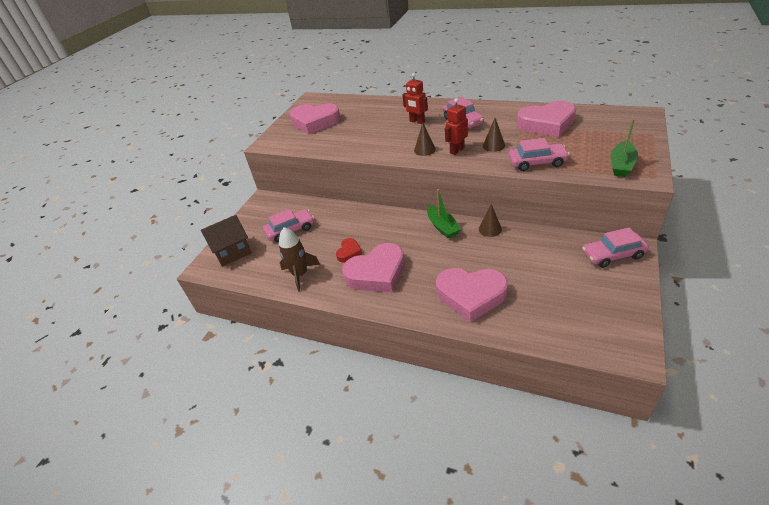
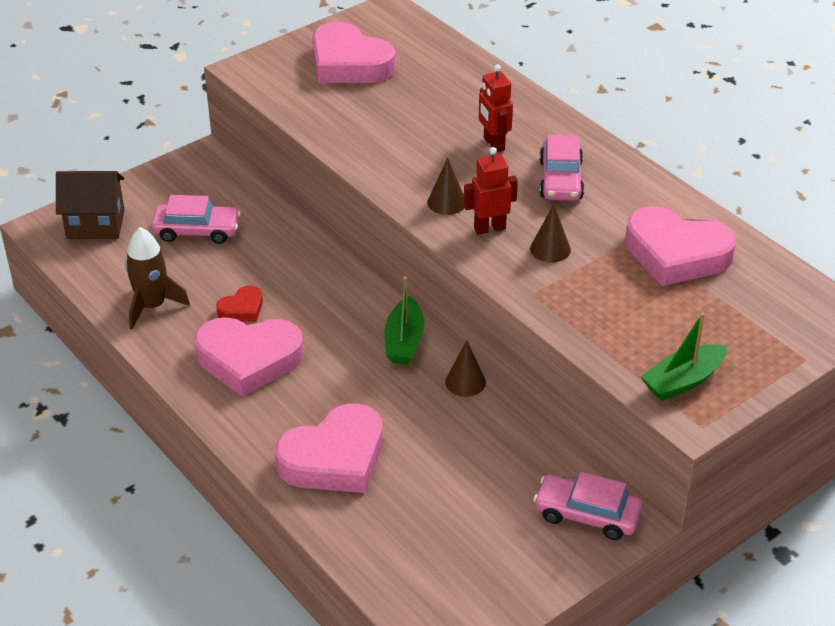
camera: 25 degrees right, 0 degrees up
pink heart [436,268,508,322] -> pink heart turned 75 degrees counterclockwise [275,404,383,493]
pink car [508,138,570,171] -> none

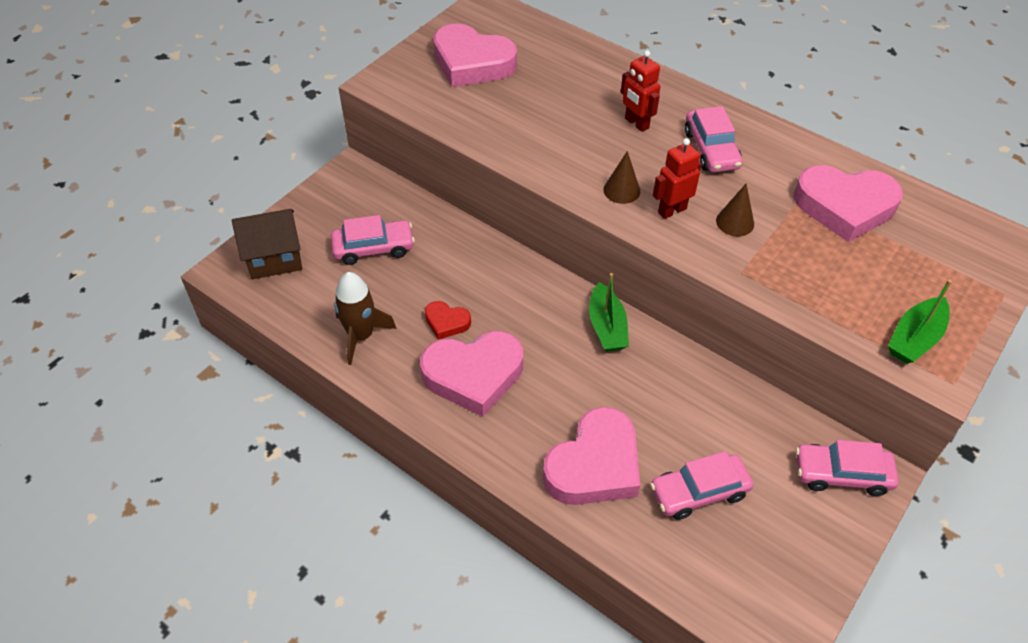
camera: 15 degrees left, 10 degrees up
red heart [216,285,263,322] -> red heart turned 75 degrees clockwise [425,301,471,340]
brown cone [445,340,486,397] -> none
none -> pink car [650,451,753,520]

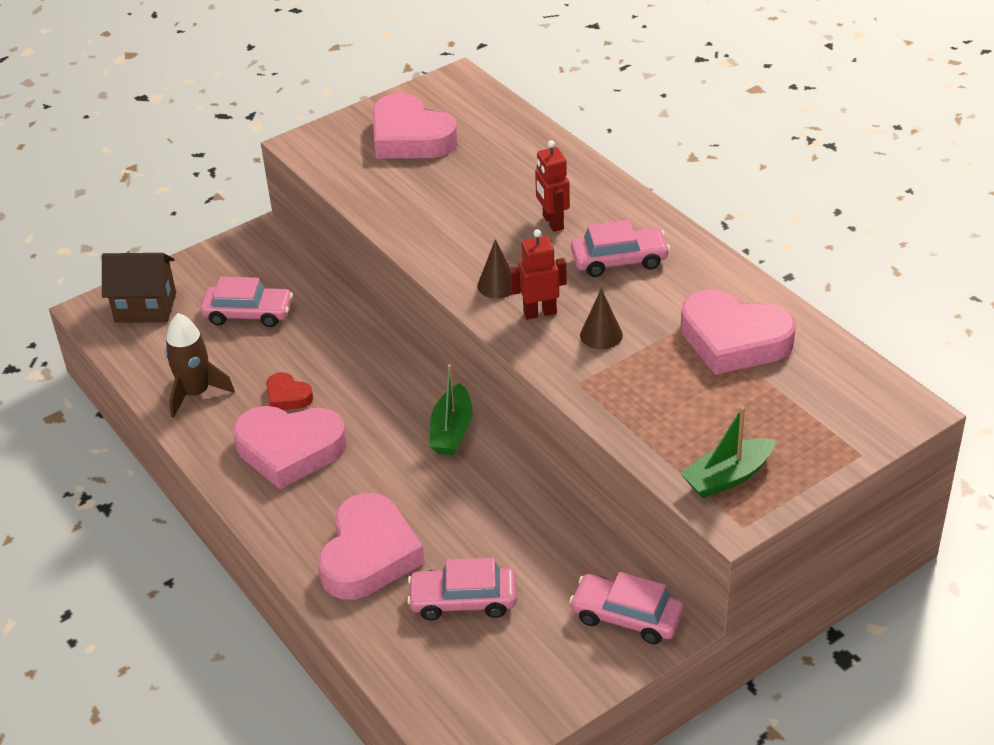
camera: 20 degrees right, 10 degrees down
pink heart [543,407,640,505] -> pink heart turned 45 degrees counterclockwise [318,493,425,600]
pink car [685,106,743,173] -> pink car turned 105 degrees counterclockwise [571,220,670,277]

